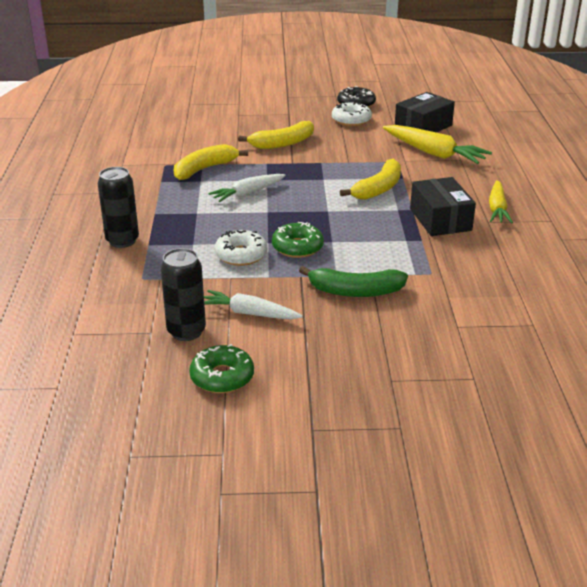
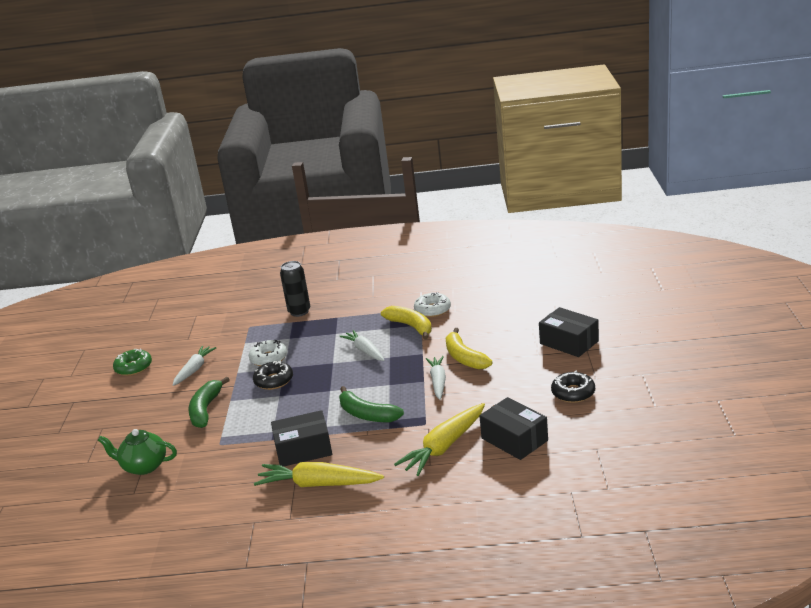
camera: 95 degrees right, 5 degrees down
black can [160,248,206,341] -> none
green donut [272,222,324,258] -> black donut [253,361,293,390]
white donut [332,102,372,126] -> white donut moved to [414,292,451,317]
yellow banana [340,159,401,200] -> green banana [339,386,404,422]
yellow carrot [489,180,513,223] -> yellow carrot [254,462,384,487], size x1.51
none -> green teapot [98,429,177,475]
none -> white carrot [426,356,446,400]
none -> black box [539,307,599,357]

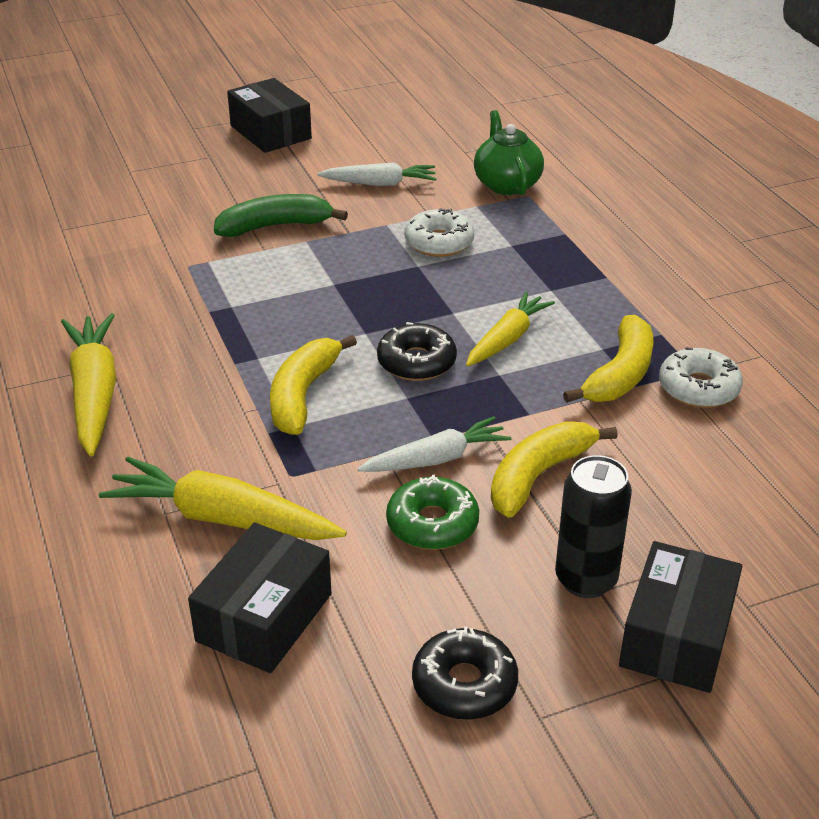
camera: 65 degrees right, 10 degrees up
green teapot [98,429,177,475] -> green teapot moved to [474,110,544,195]
green donut [113,348,152,376] -> green donut moved to [386,475,479,550]
black donut [253,361,293,390] -> black donut moved to [377,322,457,381]
black box [271,410,332,467] -> black box moved to [227,78,312,153]
black can [280,261,310,317] -> black can moved to [555,455,632,598]
green banana [339,386,404,422] -> yellow banana [270,335,357,435]
white carrot [340,330,385,361] -> yellow carrot [466,292,555,367]

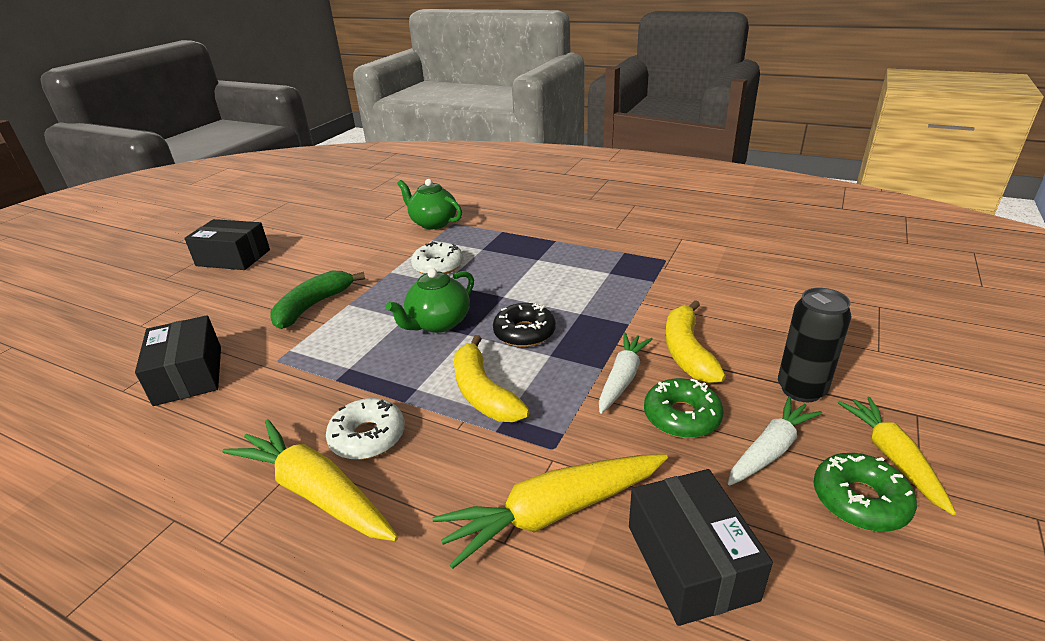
camera: 40 degrees left, 5 degrees down
white carrot [317,162,436,186] -> white carrot moved to [728,397,822,486]
black donut [412,626,518,720] -> green donut [813,453,917,532]
yellow carrot [466,292,555,367] -> yellow carrot moved to [838,397,956,515]
yellow banana [563,315,654,403] -> none
black box [619,541,742,693] -> black box moved to [135,315,221,406]
white donut [659,347,743,408] -> white donut moved to [326,398,405,460]
none -> green teapot [386,268,474,333]

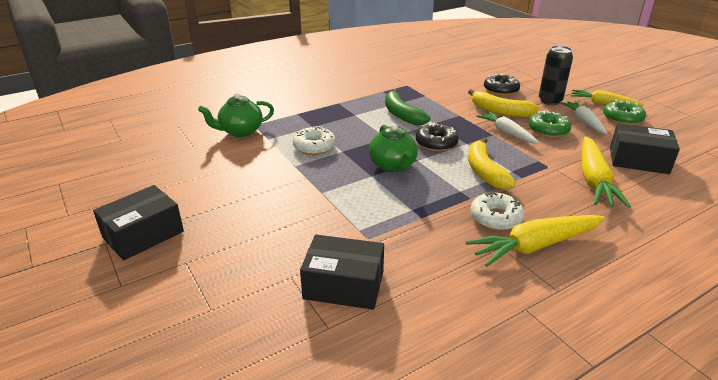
camera: 60 degrees left, 0 degrees up
green banana [270,271,365,329] -> green banana moved to [385,89,431,126]
yellow banana [454,335,530,422] -> yellow banana turned 75 degrees clockwise [468,138,516,189]
none -> black donut [484,74,520,96]

